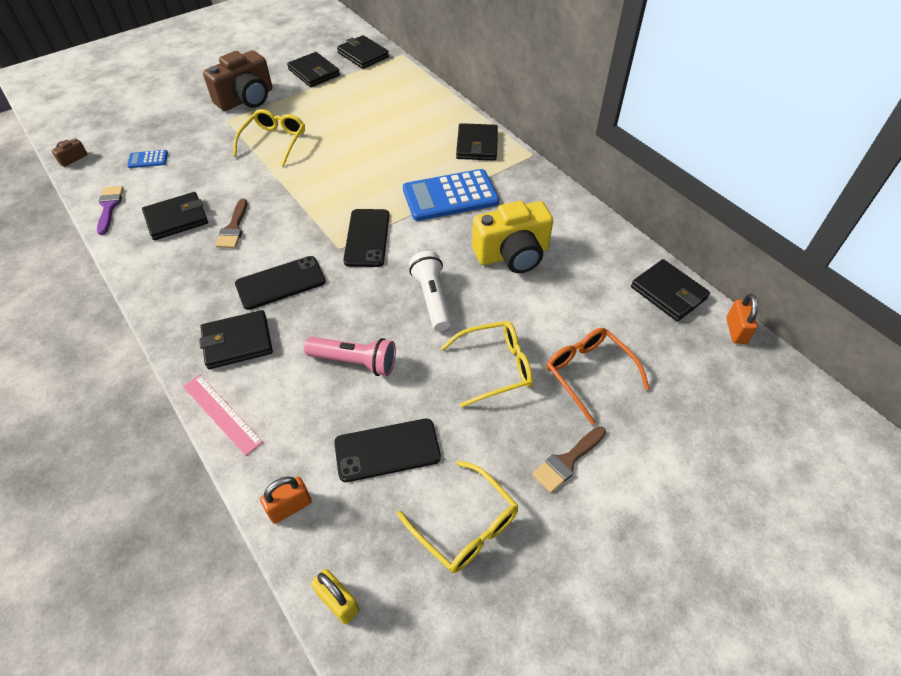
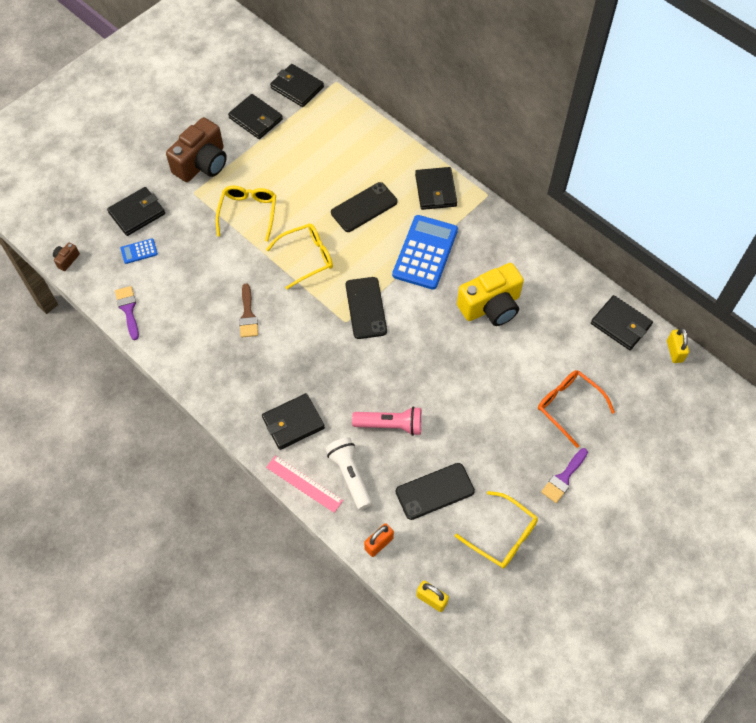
camera: 10 degrees left, 10 degrees up
black wallet [142,192,208,240] -> black wallet moved to [107,187,165,236]
black phone [235,256,326,310] -> black phone moved to [331,182,398,232]
blue calculator [403,169,499,221] -> blue calculator turned 135 degrees clockwise [392,215,458,290]
white flashlight [409,251,451,331] -> white flashlight moved to [326,437,372,510]
yellow glasses [441,321,533,408] -> yellow glasses moved to [266,223,333,289]
brown brush [532,426,606,493] -> purple brush [541,448,588,503]
orange padlock [726,294,758,344] -> yellow padlock [667,328,689,363]

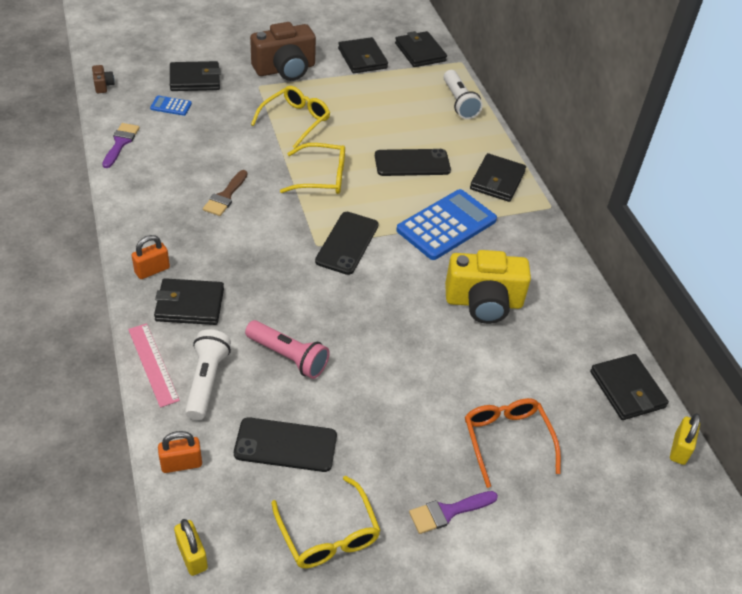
camera: 25 degrees right, 15 degrees down
brown camera [53,243,80,271] -> brown camera turned 105 degrees clockwise [92,65,115,93]
none -> orange padlock [132,235,170,279]
none -> white flashlight [444,70,483,119]

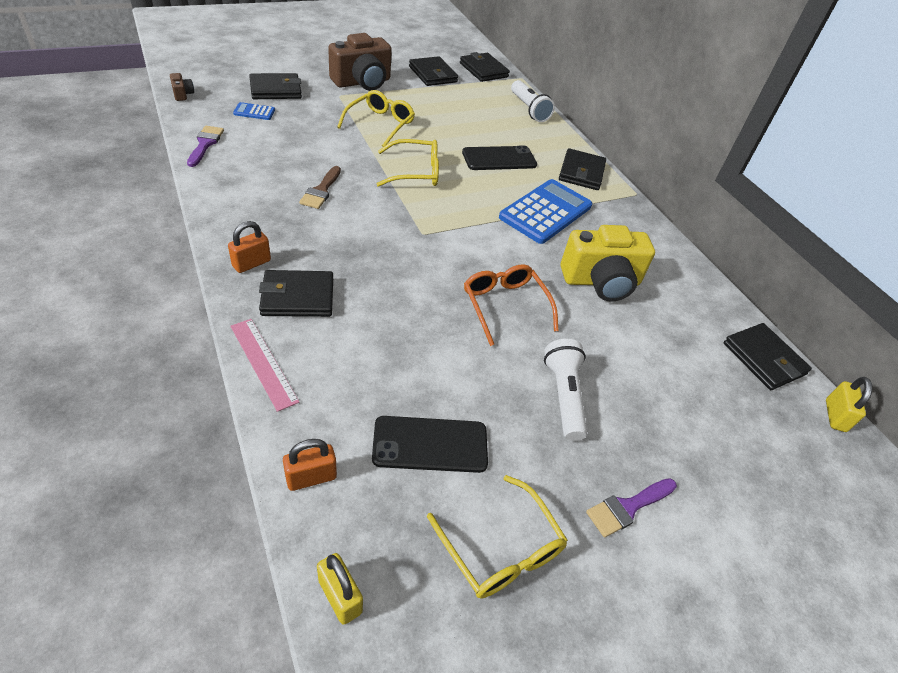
camera: 10 degrees left, 0 degrees up
white flashlight [185,329,231,420] -> white flashlight moved to [544,339,587,441]
pink flashlight [245,320,330,379] -> none
black phone [315,212,379,275] -> none
orange glasses [465,398,561,488] -> orange glasses moved to [464,264,559,346]

